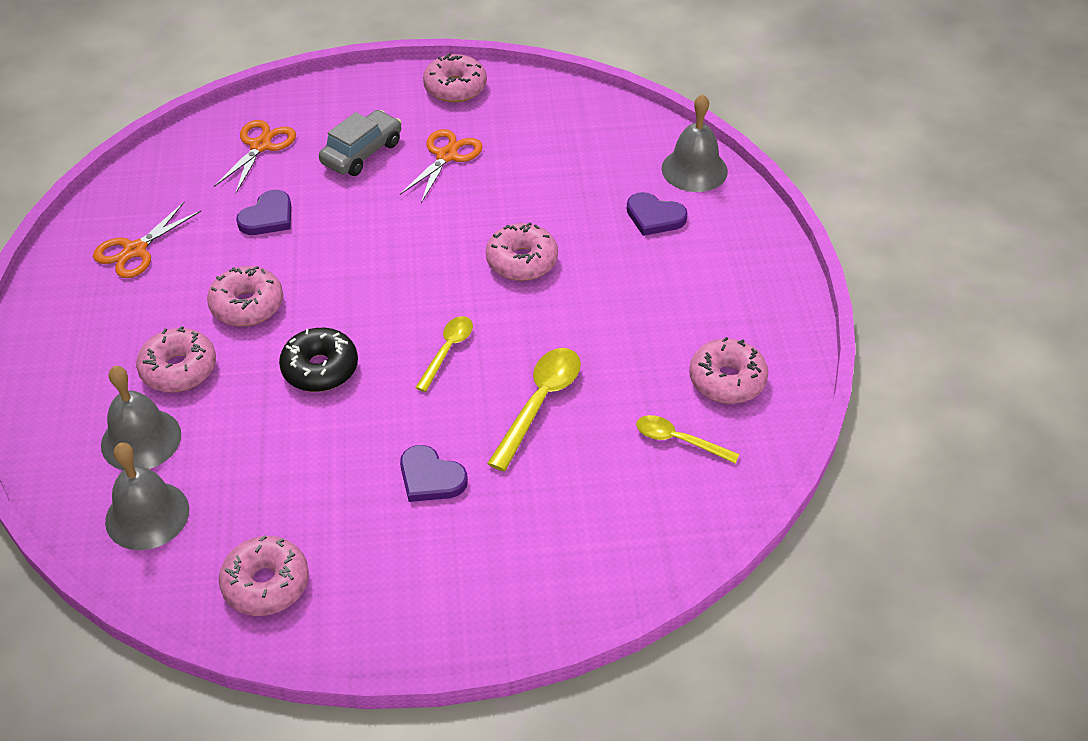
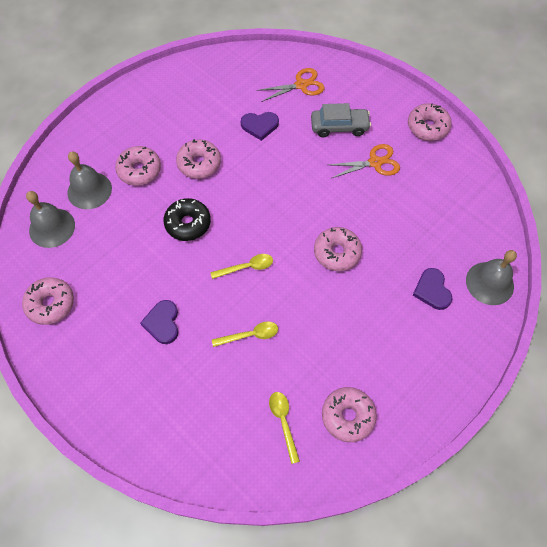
camera: 50 degrees right, 15 degrees up
orange scissors [93,202,201,278] -> none
yellow spoon [487,348,581,471] -> yellow spoon [212,321,278,347], size x0.65

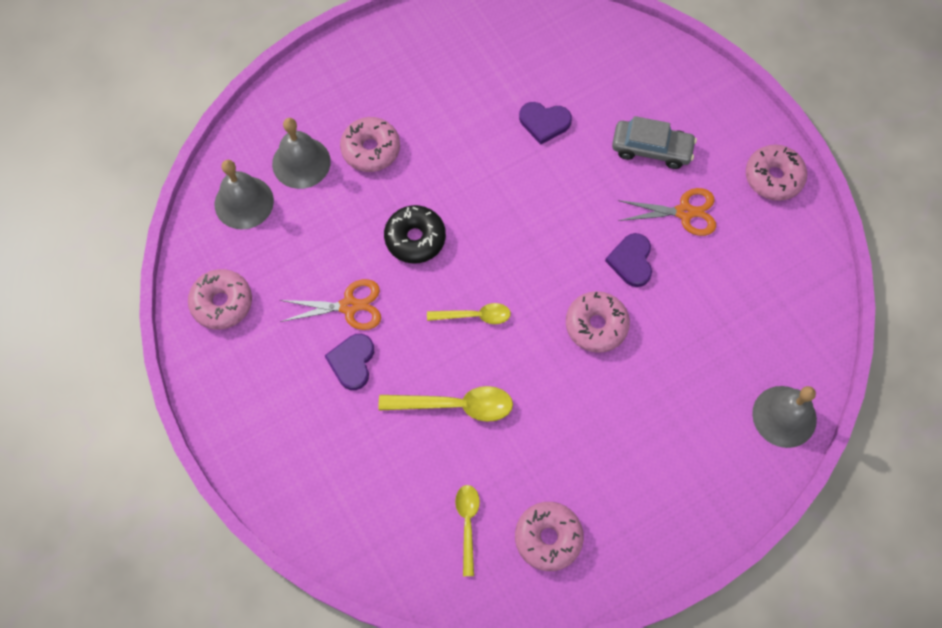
camera: 15 degrees right, 5 degrees up
pink donut [176,139,221,179] -> none
yellow spoon [212,321,278,347] -> yellow spoon [378,386,513,422], size x1.55
orange scissors [257,68,325,102] -> orange scissors moved to [280,279,381,330]
purple heart [413,268,453,310] -> purple heart moved to [605,233,652,287]

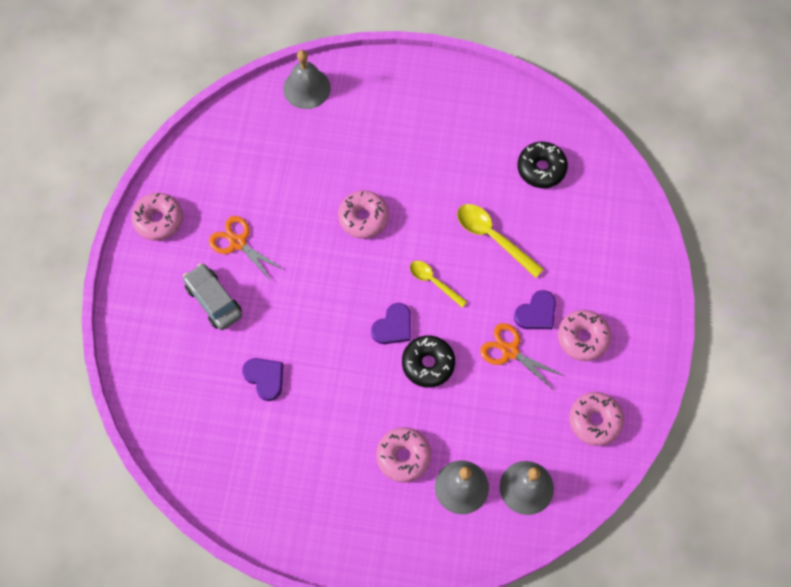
camera: 140 degrees left, 0 degrees up
yellow spoon [455,485,480,576] -> black donut [517,142,568,188]
pink donut [515,502,584,571] -> pink donut moved to [558,310,611,361]
purple heart [605,233,652,287] -> purple heart moved to [371,303,411,344]

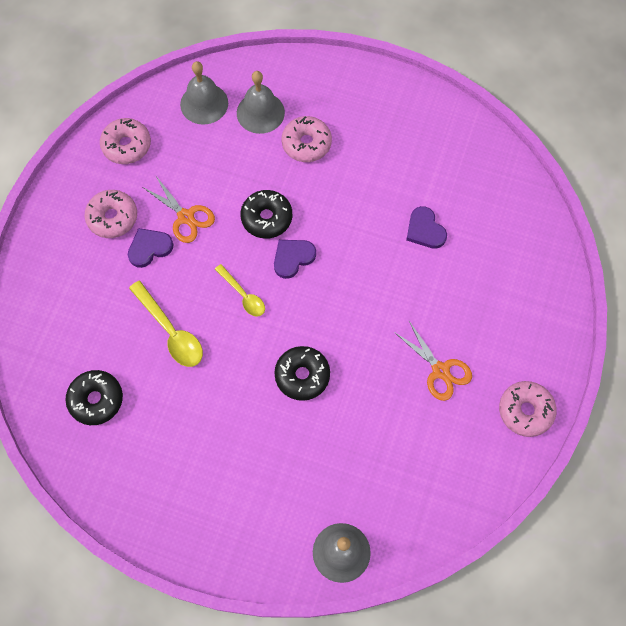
camera: 170 degrees left, 0 degrees up
grey car [183,263,242,330] -> none
pink donut [338,190,389,239] -> black donut [274,346,330,401]

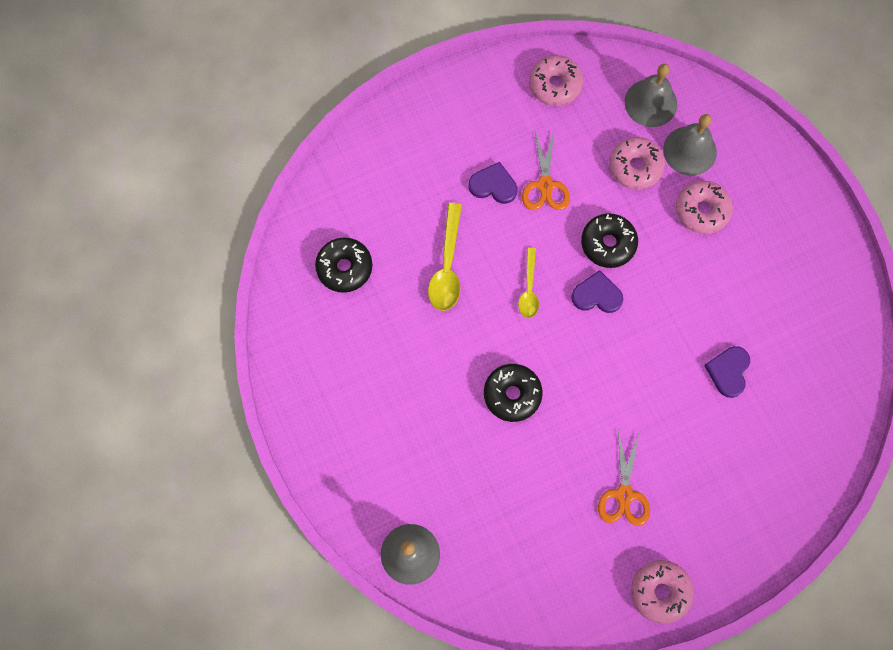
camera: 45 degrees right, 5 degrees up
pink donut [84,190,137,238] -> pink donut moved to [609,137,665,190]

